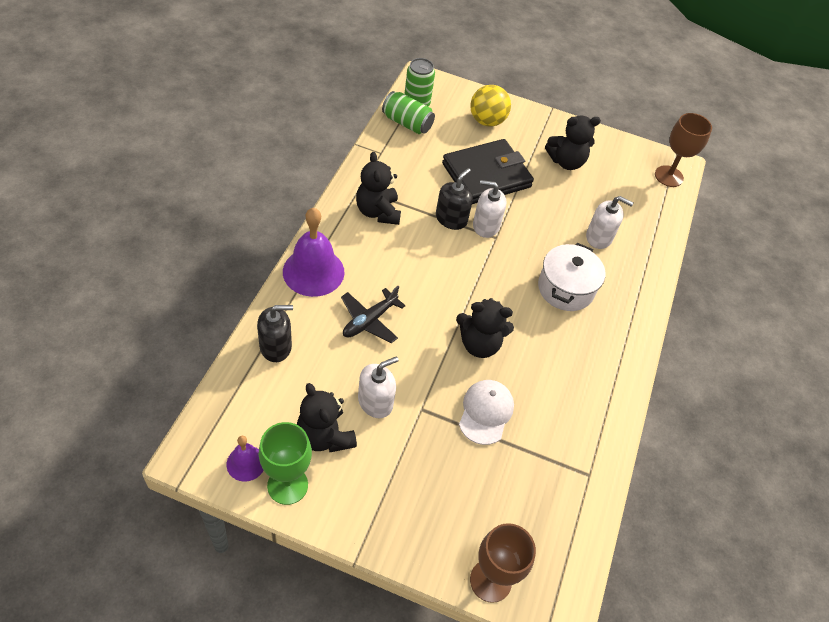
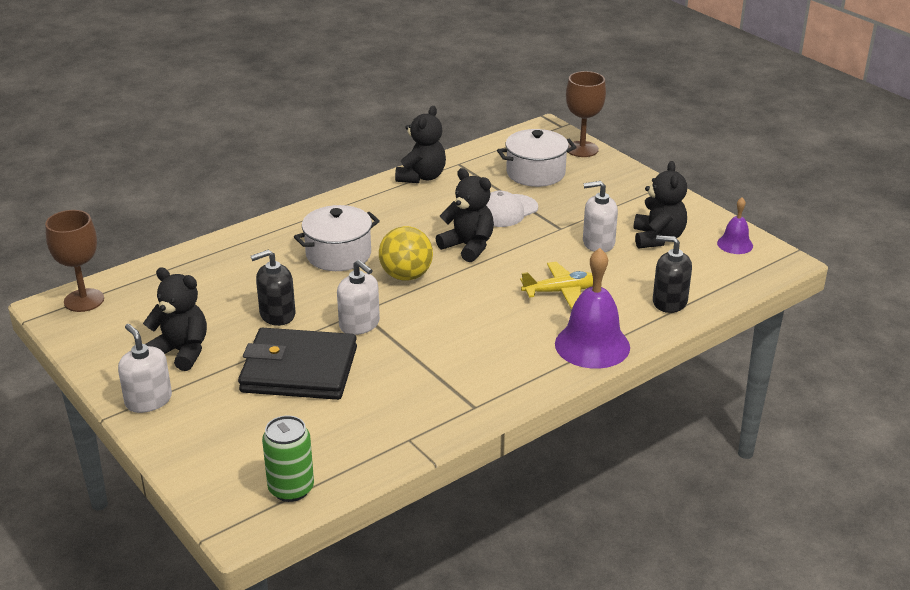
camera: 140 degrees left, 20 degrees down
green goblet [259,422,312,505] -> none
black plane [341,286,405,343] -> yellow plane [520,262,593,308]
black teddy bear [356,152,401,225] -> black teddy bear moved to [395,106,446,183]
green can [382,91,435,134] -> none
black soap dispenser [436,168,473,230] -> black soap dispenser moved to [251,250,296,326]
yellow ball [470,85,511,127] -> yellow ball moved to [379,226,433,280]
white soap dispenser [586,196,634,249] -> white soap dispenser moved to [118,324,172,413]
none -> white pot [497,129,577,187]

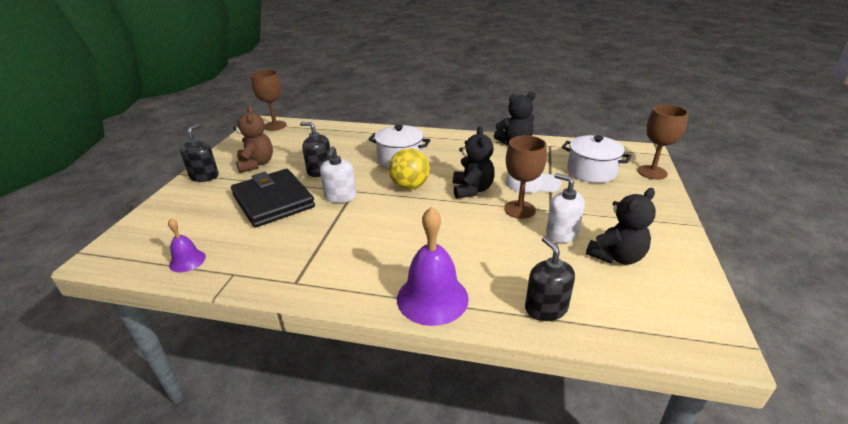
camera: 50 degrees right, 0 degrees up
white soap dispenser [118,324,172,413] -> black soap dispenser [180,124,219,182]
black teddy bear [143,267,207,371] -> brown teddy bear [233,106,273,173]
green can [262,416,314,502] -> none
yellow plane [520,262,593,308] -> none
purple bell [717,198,753,254] -> purple bell moved to [168,218,206,272]
none -> brown goblet [504,135,547,219]

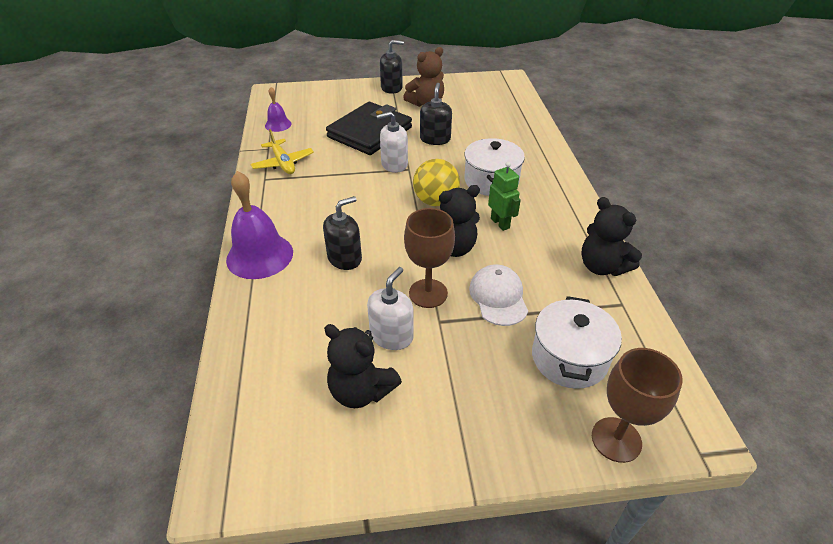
camera: 70 degrees right, 10 degrees up
brown goblet [251,70,287,131] -> none
black soap dispenser [525,236,575,321] -> black soap dispenser moved to [323,196,362,270]
none -> yellow plane [251,129,314,174]
none -> green robot [488,162,521,231]

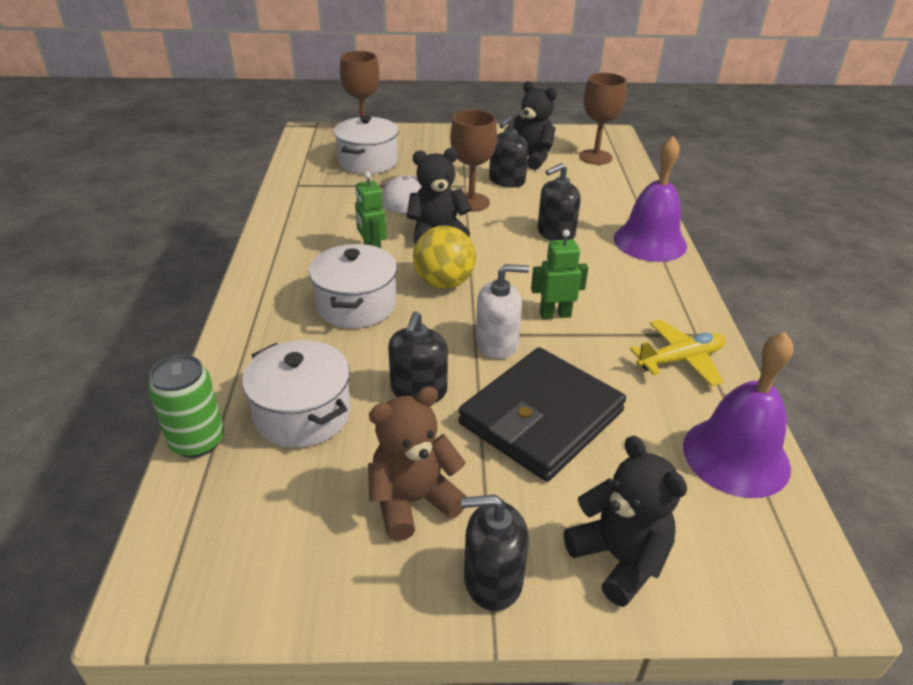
camera: 175 degrees left, 5 degrees down
yellow plane [251,129,314,174] -> yellow plane turned 90 degrees clockwise [630,319,726,386]
purple bell [265,87,292,132] -> purple bell [683,332,794,498], size x1.88
white soap dispenser [367,267,414,350] -> black soap dispenser [489,116,529,188]
black teddy bear [581,197,642,276] -> black teddy bear moved to [564,436,687,607]
none -> green can [148,355,224,458]
none -> white pot [242,340,351,448]
none -> green robot [531,229,588,319]
none -> brown goblet [579,73,627,165]

